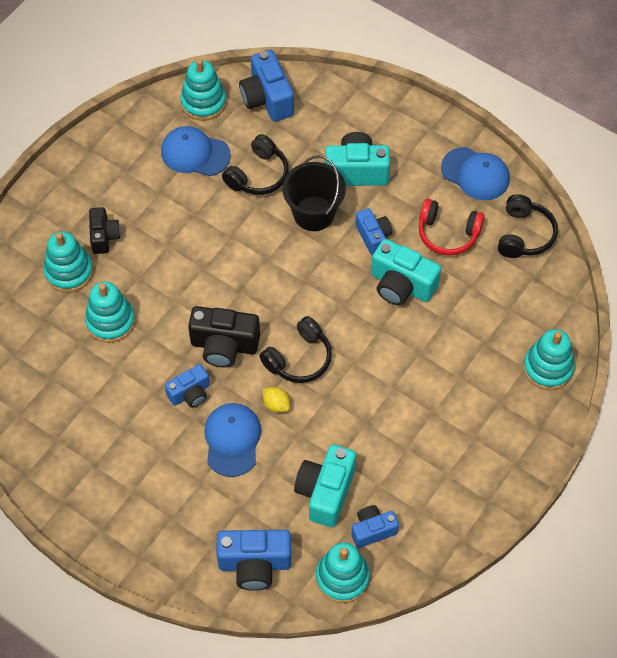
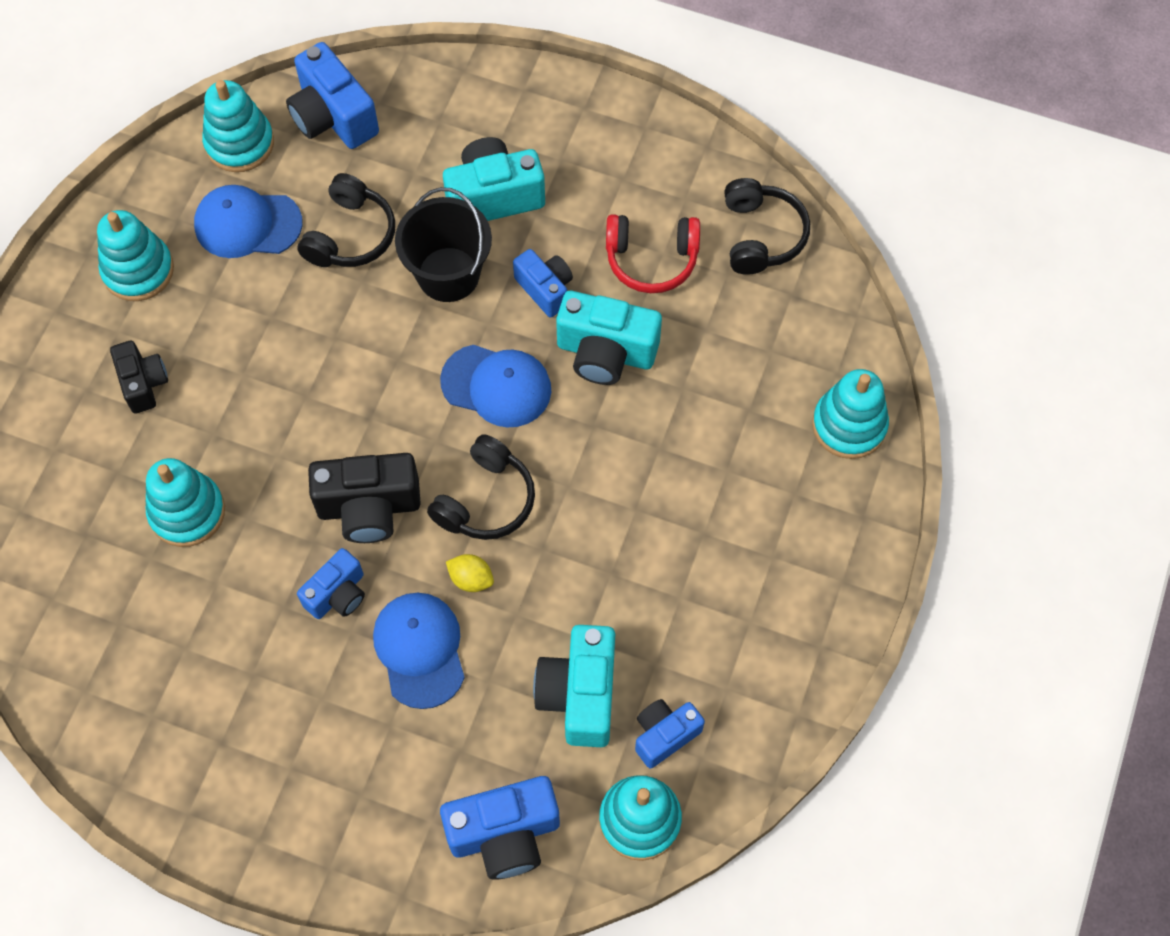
camera: 15 degrees left, 5 degrees up
turquoise stacking toy [43,231,93,292] -> turquoise stacking toy moved to [97,210,174,301]
blue cap [441,147,510,200] -> blue cap moved to [440,345,551,428]

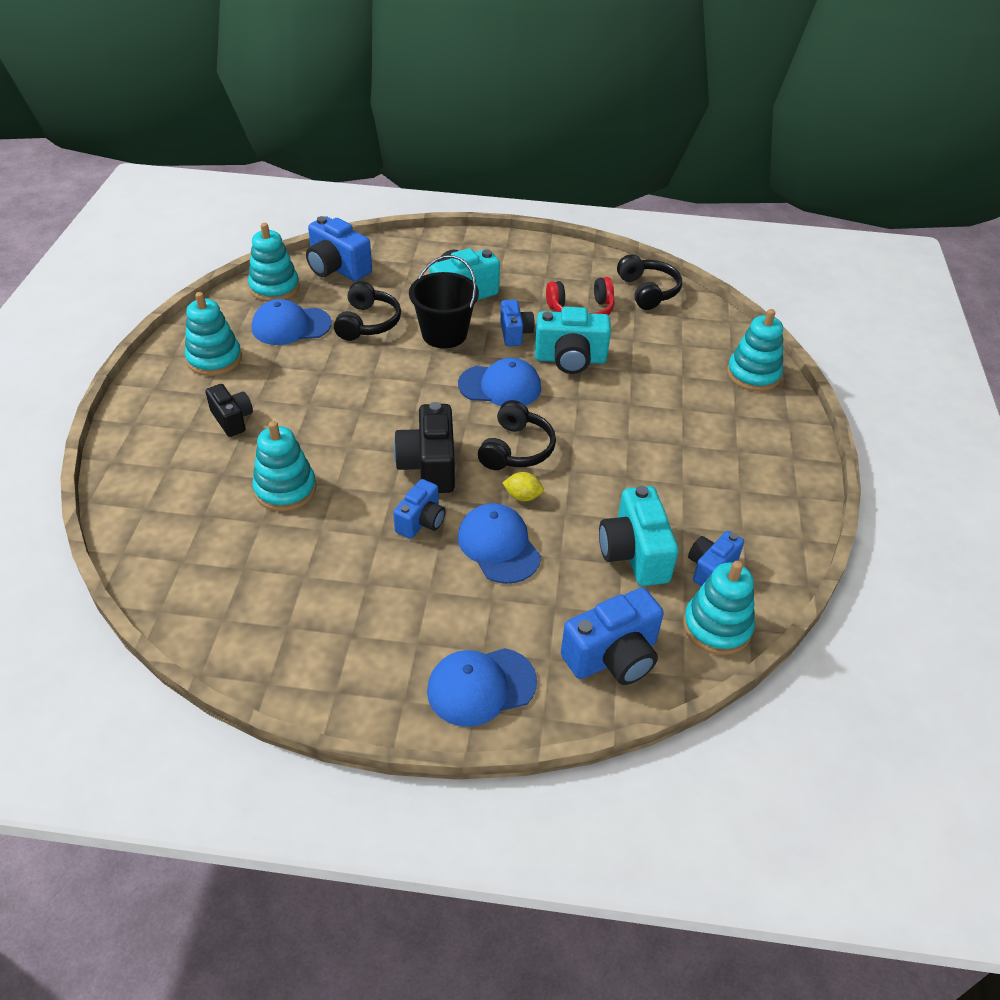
camera: 15 degrees left, 20 degrees down
black camera [308,453,421,543] -> black camera turned 105 degrees clockwise [394,402,455,493]
blue camera [513,249,573,318] -> blue camera turned 45 degrees clockwise [500,300,535,346]
none -> blue cap [427,648,537,727]

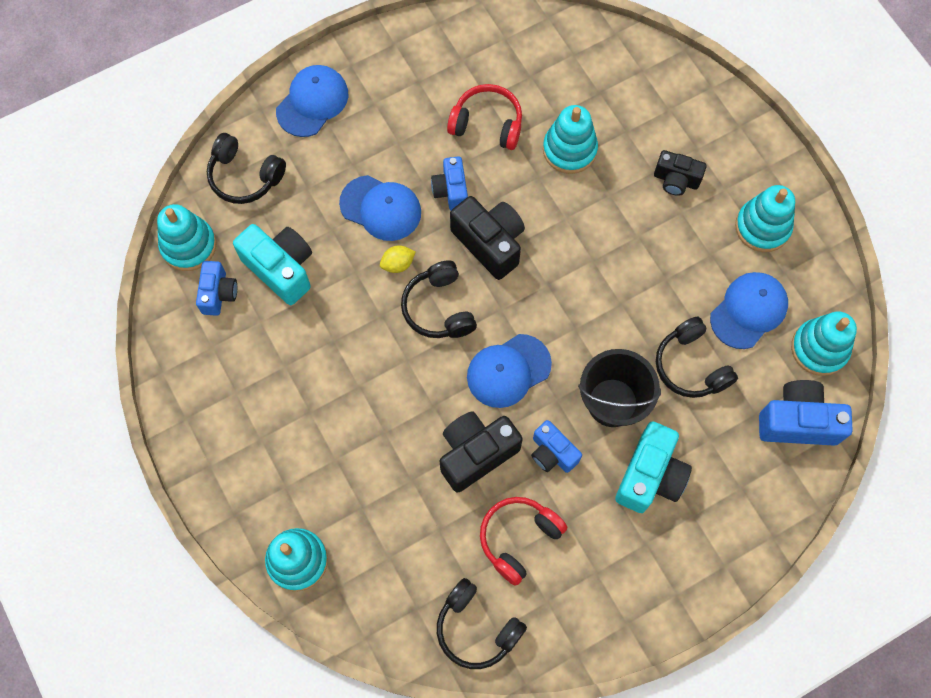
camera: 145 degrees right, 25 degrees up
turquoise camera [535,307,611,374] -> black camera [440,411,523,493]
blue camera [561,588,664,685] -> black headphones [207,133,286,204]
none -> red headphones [447,84,522,150]

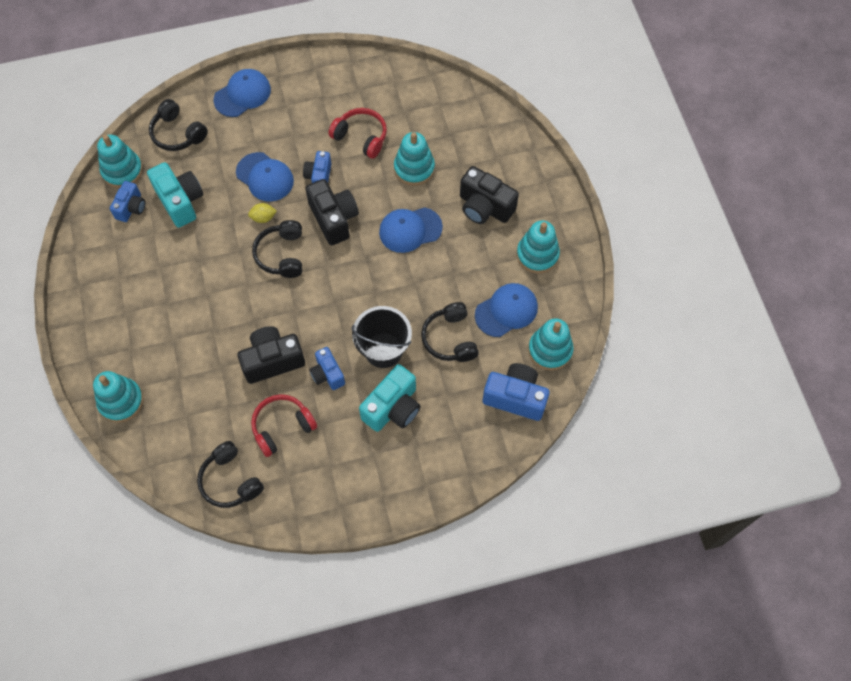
camera: 15 degrees right, 5 degrees down
blue cap [467,334,552,408] -> blue cap moved to [379,208,443,253]
black camera [654,150,707,196] -> black camera [460,166,519,224], size x1.60

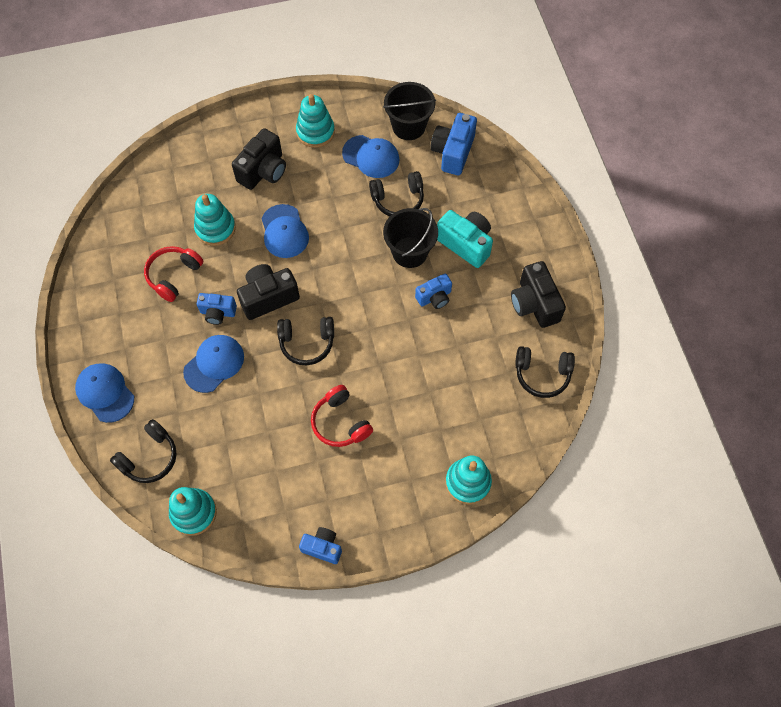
camera: 90 degrees left, 0 degrees up
blue camera [110,181,146,222] -> blue camera moved to [299,527,342,564]
turquoise camera [147,162,203,228] -> none
black headphones [197,441,264,508] -> black headphones turned 45 degrees clockwise [515,346,575,398]
black camera [238,326,305,384] -> black camera moved to [511,261,566,328]
yellow lemon [248,203,277,223] -> none
red headphones [251,394,317,457] -> red headphones moved to [311,385,373,447]
blue cap [475,283,538,337] -> blue cap turned 150 degrees clockwise [342,135,400,178]
turquoise stacking toy [528,318,574,371] -> black bucket [383,82,436,140]

